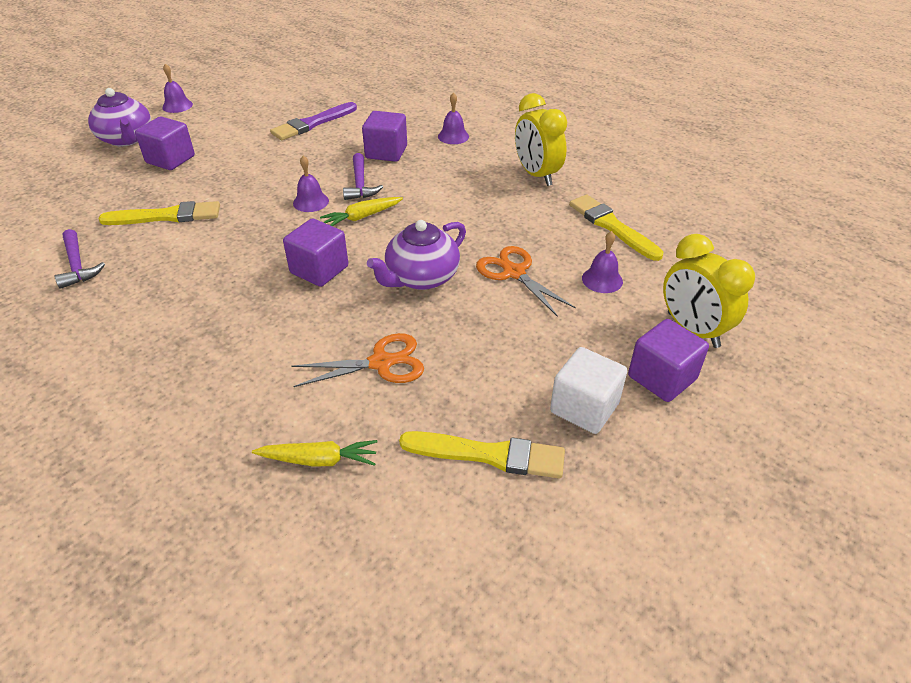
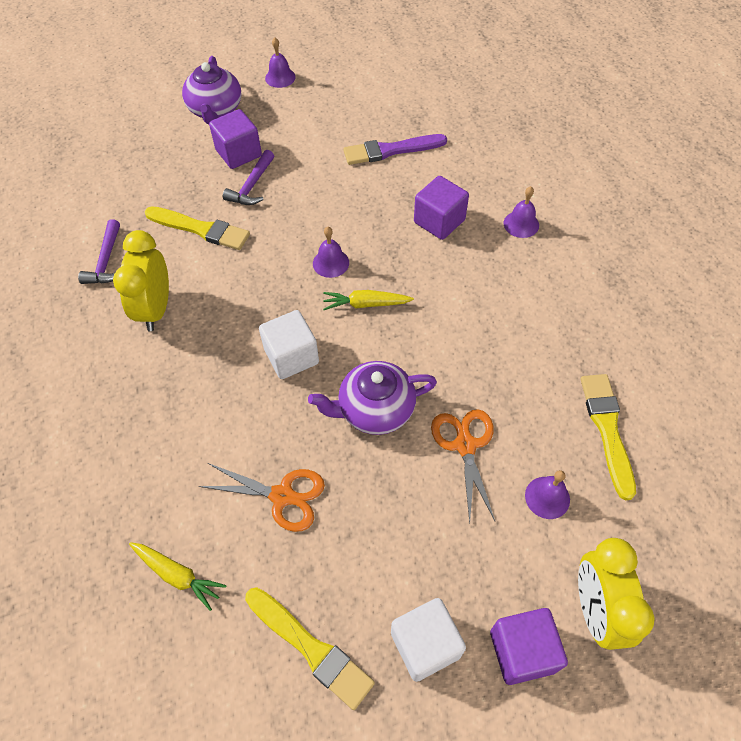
camera: 30 degrees right, 15 degrees up
purple cube [283,218,348,287] -> white cube [259,310,319,379]
purple hammer [343,153,383,200] -> purple hammer moved to [223,150,274,205]
yellow clock [515,93,567,186] -> yellow clock moved to [113,230,169,331]

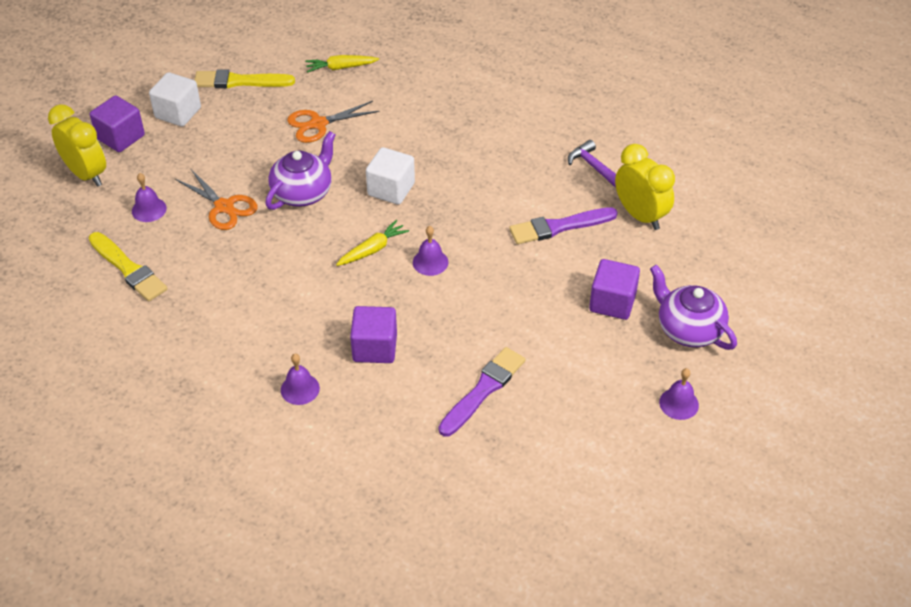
camera: 140 degrees right, 10 degrees down
yellow clock [113,230,169,331] -> yellow clock moved to [615,144,675,230]
yellow brush [145,206,250,250] -> purple brush [509,207,618,244]
purple hammer [223,150,274,205] -> none

